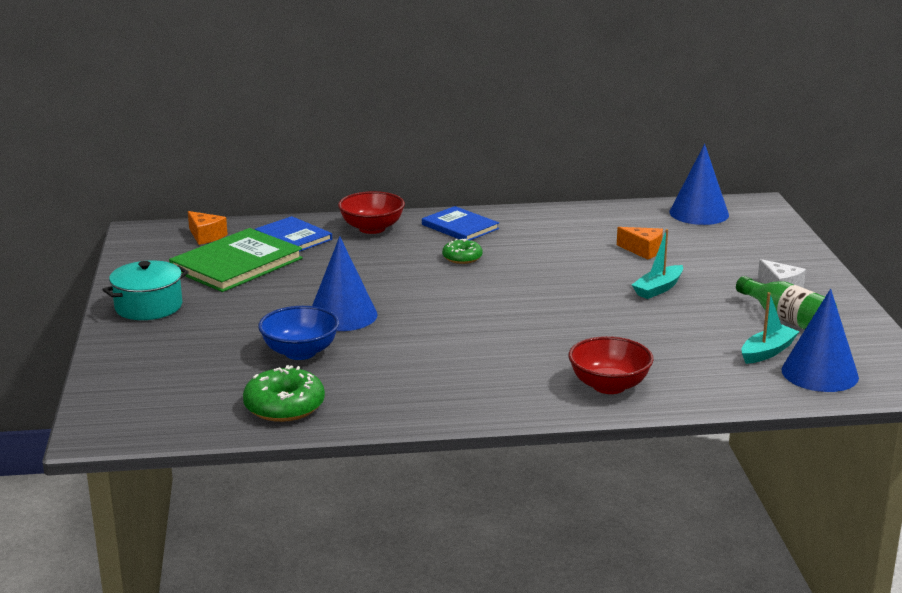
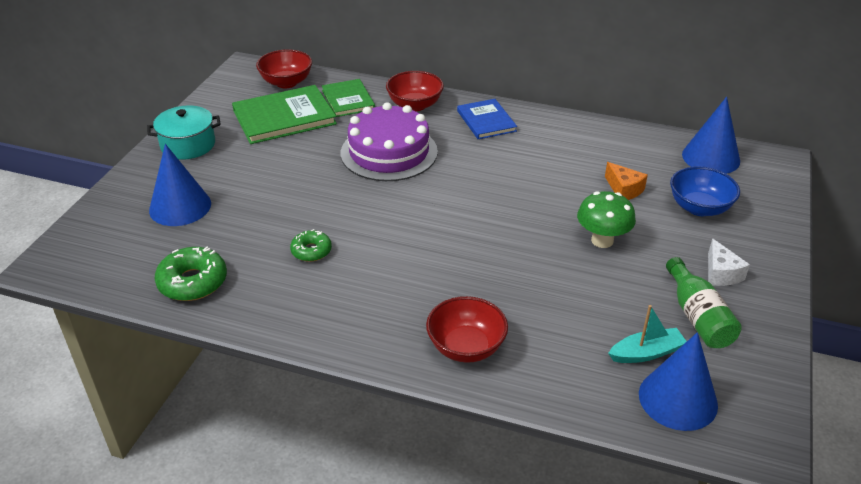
camera: 25 degrees right, 15 degrees up
orange cheese [188,211,228,245] -> red bowl [256,49,312,88]
blue book [255,216,332,252] -> green book [322,79,375,117]
blue bowl [258,306,339,360] -> blue bowl moved to [670,166,740,216]
blue cone [312,236,378,331] -> blue cone moved to [149,144,211,226]
green donut [442,238,483,264] -> green donut moved to [290,229,332,262]
turquoise boat [632,229,683,299] -> green mushroom [577,191,636,248]
none -> purple cake [341,102,438,181]

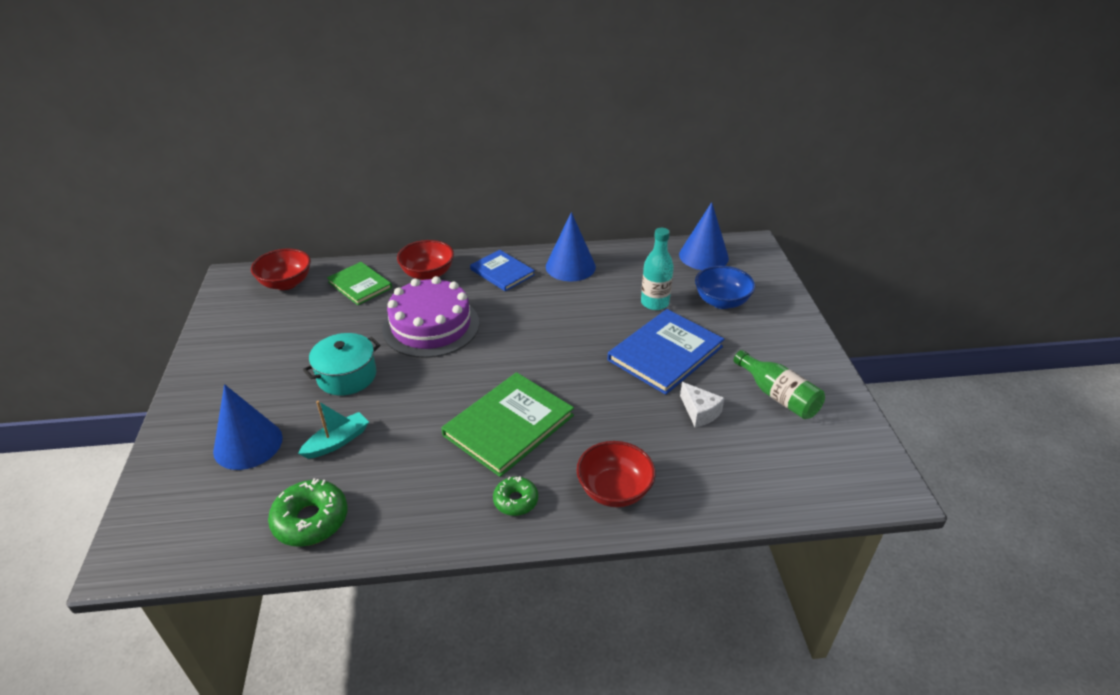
camera: 25 degrees left, 0 degrees up
turquoise pot [147,105,221,160] -> turquoise pot moved to [303,333,381,395]
green book [232,85,337,144] -> green book moved to [441,372,574,477]
green donut [290,229,332,262] -> green donut moved to [493,476,538,516]
green mushroom [577,191,636,248] -> blue book [608,309,724,395]
orange cheese [605,162,648,200] -> turquoise bottle [641,228,674,310]
turquoise boat [608,305,687,363] -> turquoise boat moved to [298,401,369,459]
blue cone [639,332,718,431] -> blue cone moved to [546,212,596,281]
white cheese [708,238,750,286] -> white cheese moved to [680,382,725,427]

